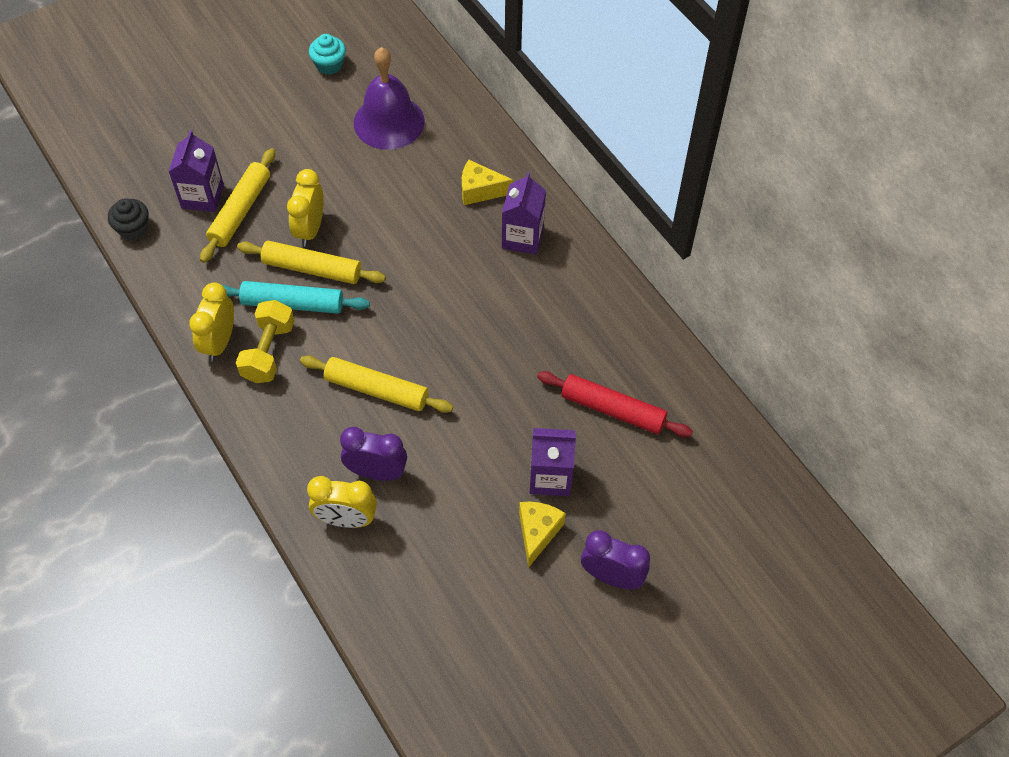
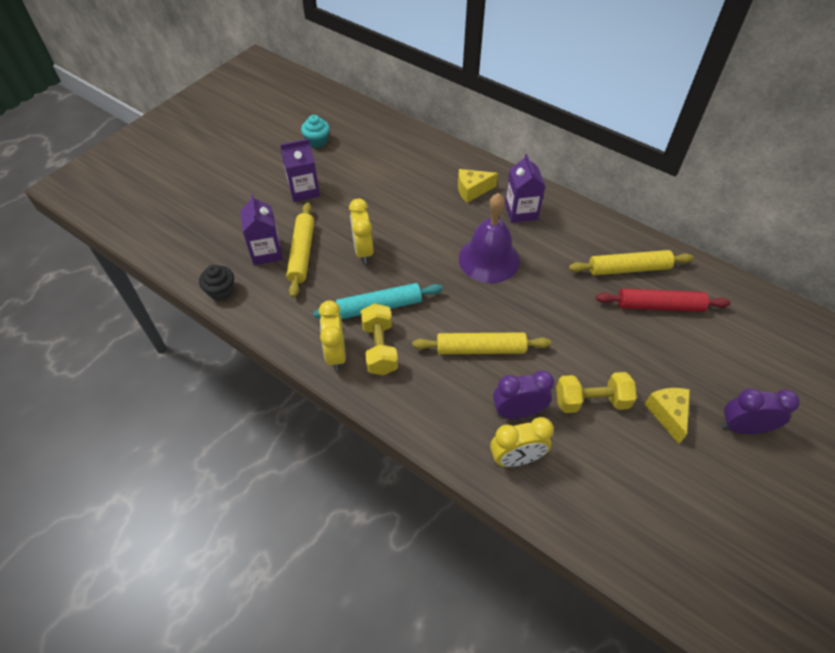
camera: 20 degrees left, 5 degrees down
yellow rolling pin [237,241,386,284] -> yellow rolling pin moved to [569,250,693,275]
purple bell [354,47,425,150] -> purple bell moved to [459,193,520,283]
purple carton [530,428,576,496] -> purple carton moved to [280,139,320,202]
none -> yellow dumbbell [556,372,637,413]

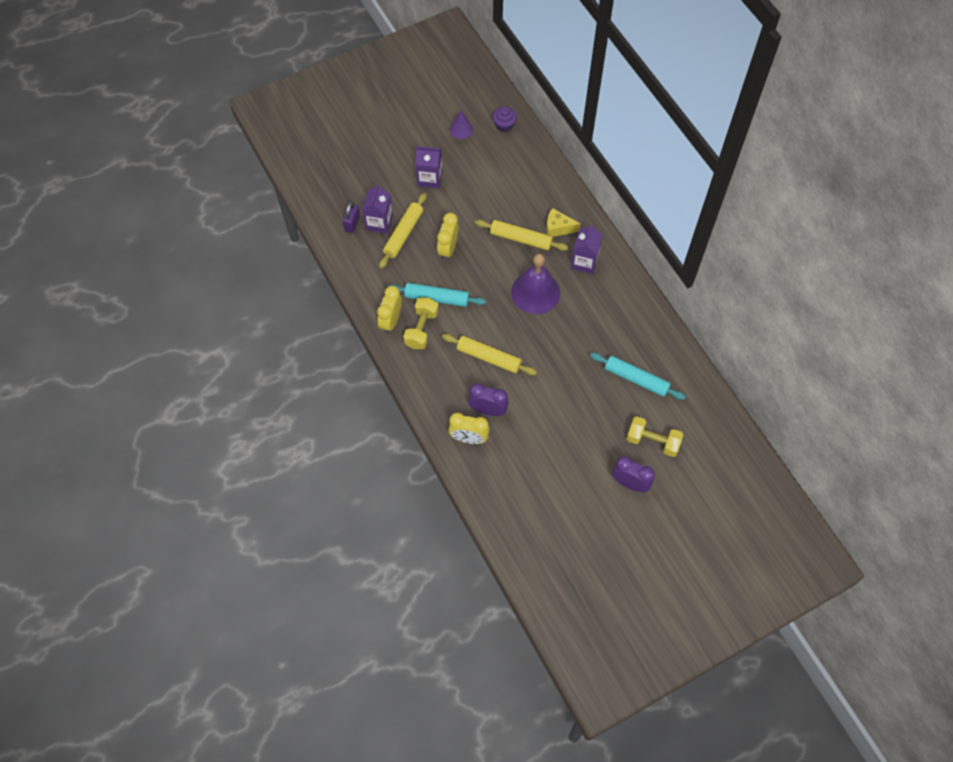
camera: 25 degrees right, 10 degrees up
black cupcake [199,265,234,301] -> none
turquoise cupcake [301,115,330,148] -> purple tree [450,110,473,139]
yellow dumbbell [556,372,637,413] -> yellow dumbbell moved to [627,416,684,457]
yellow rolling pin [569,250,693,275] -> yellow rolling pin moved to [475,220,568,251]
red rolling pin [596,288,731,312] -> turquoise rolling pin [590,353,686,400]
yellow cheese [644,388,690,444] -> none
none -> purple padlock [343,202,360,233]
none -> purple cupcake [493,106,517,132]

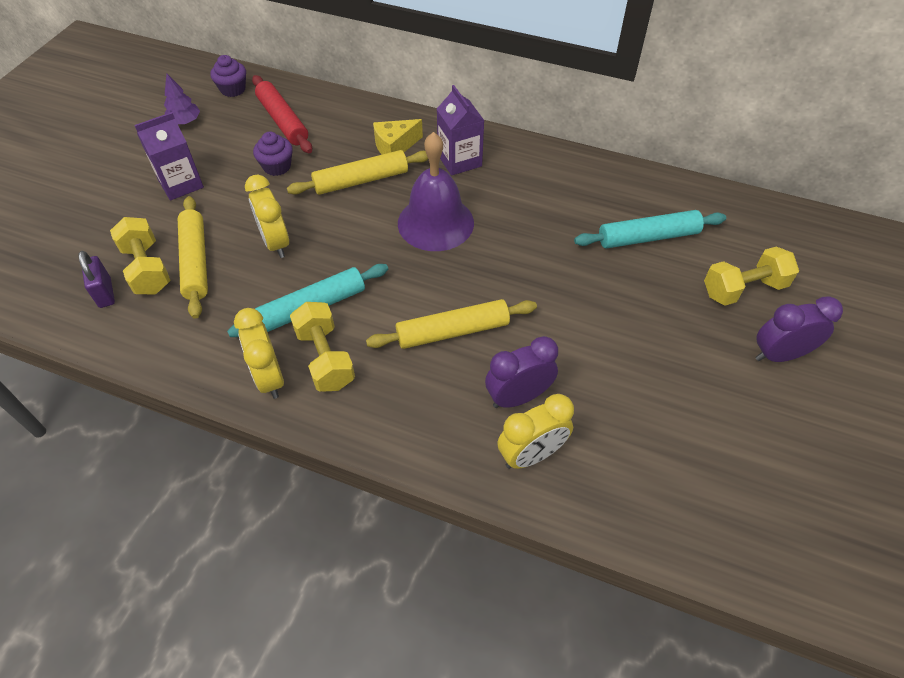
camera: 40 degrees left, 10 degrees down
purple carton [362,184,393,234] -> yellow dumbbell [110,217,171,294]
none -> red rolling pin [252,75,312,153]
none -> purple cupcake [253,132,293,176]

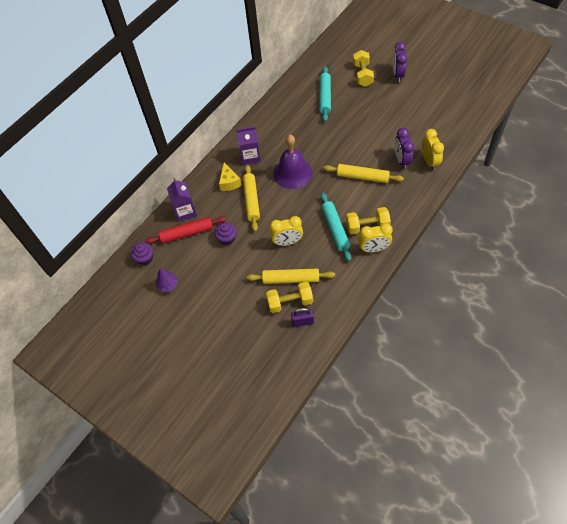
camera: 70 degrees left, 5 degrees up
purple carton [135,112,204,201] -> purple carton moved to [167,178,197,222]
yellow rolling pin [366,299,537,349] -> yellow rolling pin turned 75 degrees counterclockwise [323,164,404,183]

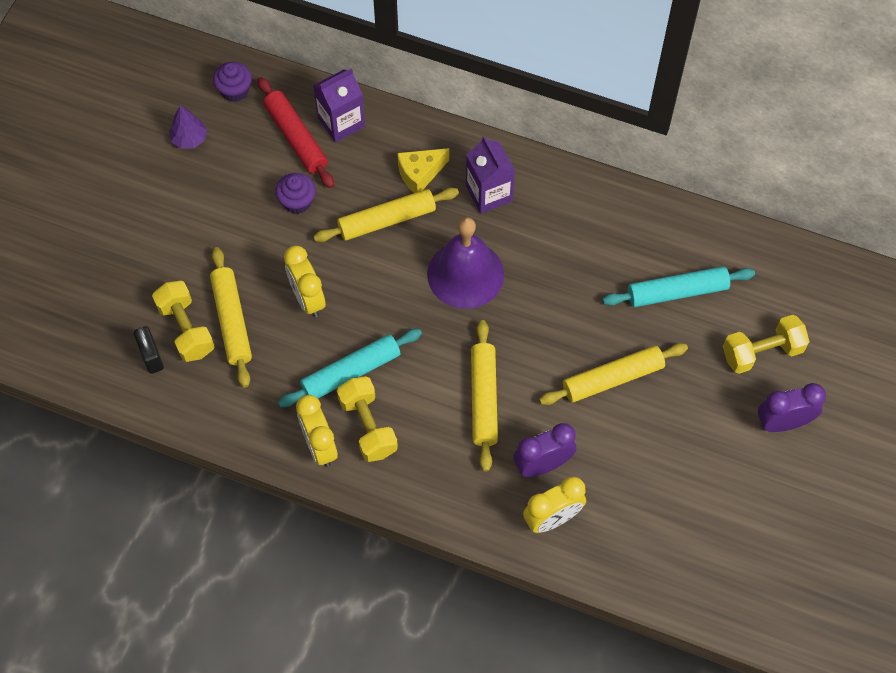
camera: 70 degrees right, 5 degrees up
purple padlock [291,308,314,327] -> black padlock [134,326,164,374]
none -> yellow rolling pin [539,343,688,405]

